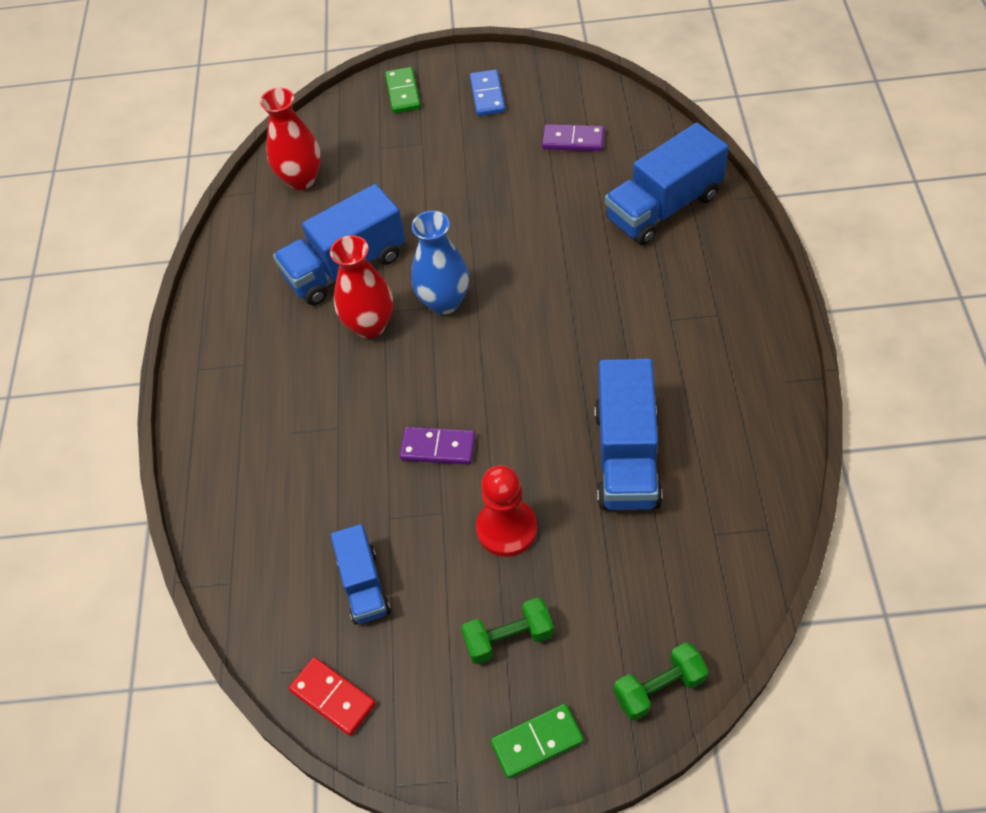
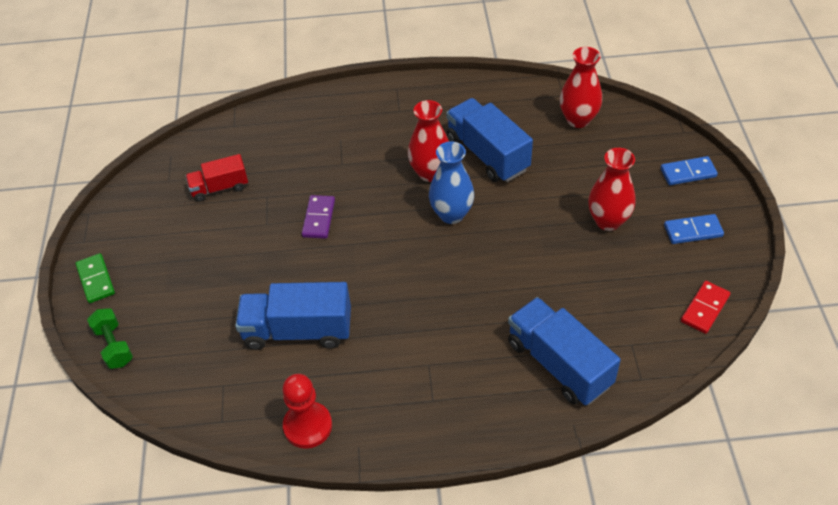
camera: 85 degrees right, 5 degrees down
red domino [289,657,376,736] -> red domino moved to [681,281,730,334]
blue truck [331,524,391,625] -> red truck [186,154,248,202]
green domino [385,67,421,113] -> blue domino [660,156,718,185]
green dumbbell [461,597,554,664] -> none
red pawn [476,465,537,557] -> red pawn moved to [282,374,332,449]
purple domino [542,124,605,151] -> none
none -> red vase [588,148,635,231]

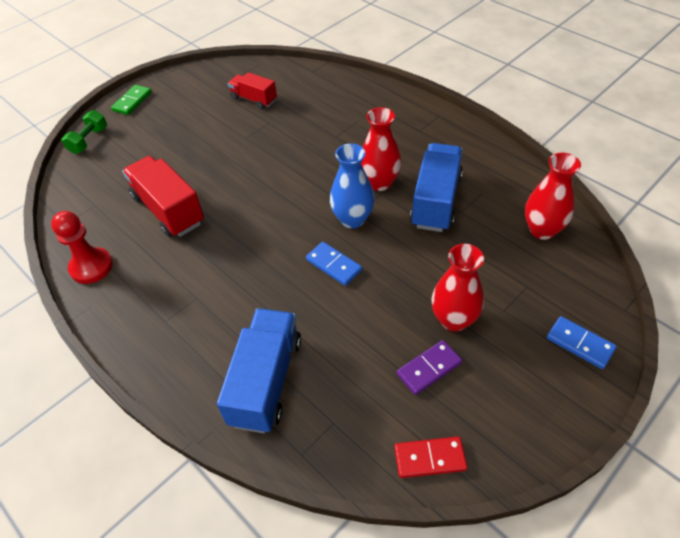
camera: 50 degrees right, 0 degrees up
blue truck [235,282,351,350] -> red truck [123,156,204,237]
purple domino [302,195,335,239] -> purple domino moved to [397,340,462,395]
blue domino [664,214,724,244] -> blue domino moved to [306,242,362,286]

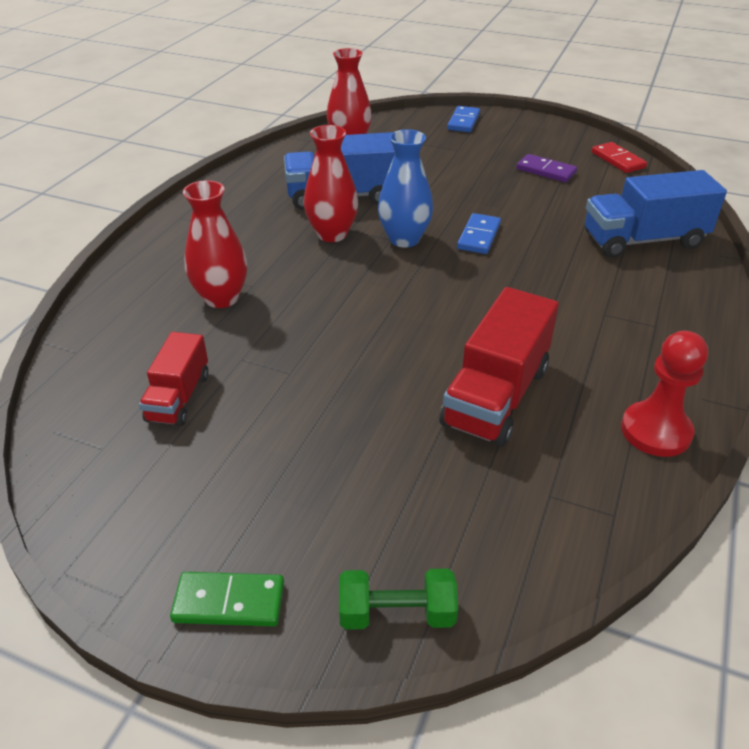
camera: 115 degrees left, 10 degrees down
red vase [431,244,484,332] -> red vase moved to [183,180,247,308]

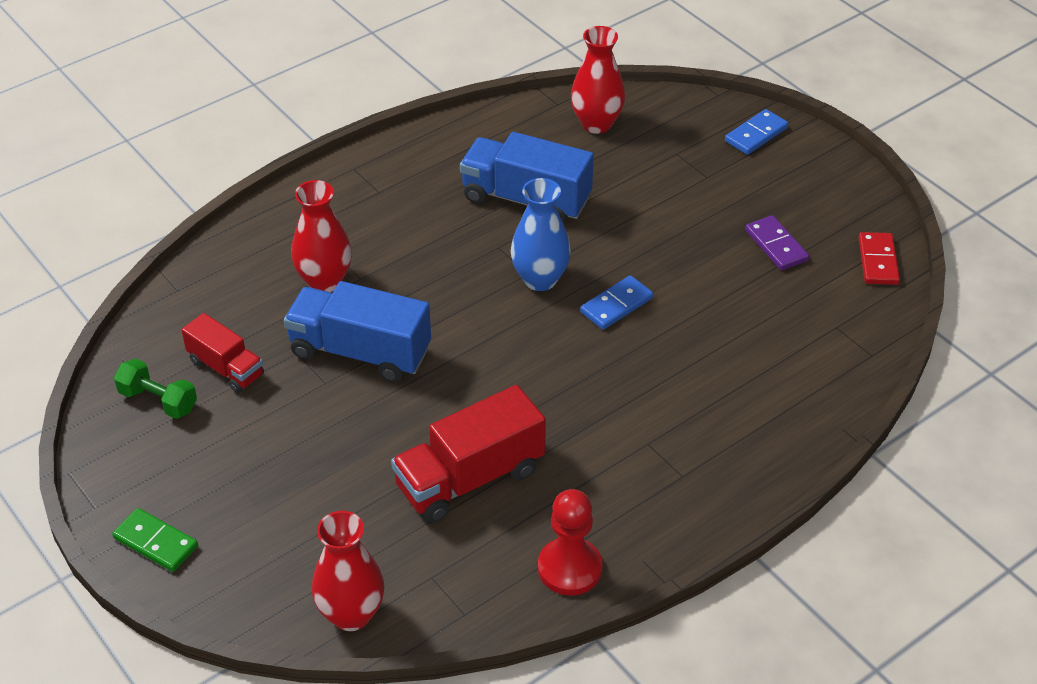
camera: 30 degrees right, 5 degrees up
red truck [139,332,209,426] -> red truck turned 90 degrees counterclockwise [182,313,264,393]
red vase [304,125,358,242] -> red vase moved to [312,511,384,631]
green dumbbell [339,569,458,630] -> green dumbbell moved to [114,359,197,419]
blue truck [585,170,727,258] -> blue truck moved to [284,281,431,382]

